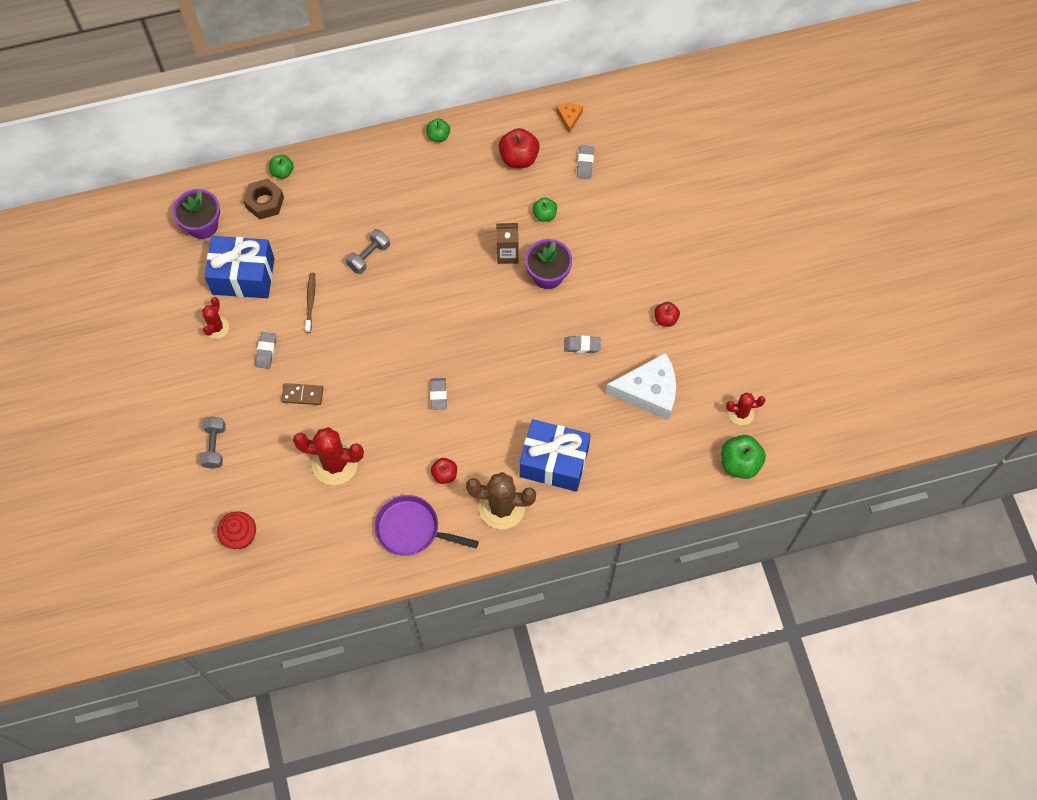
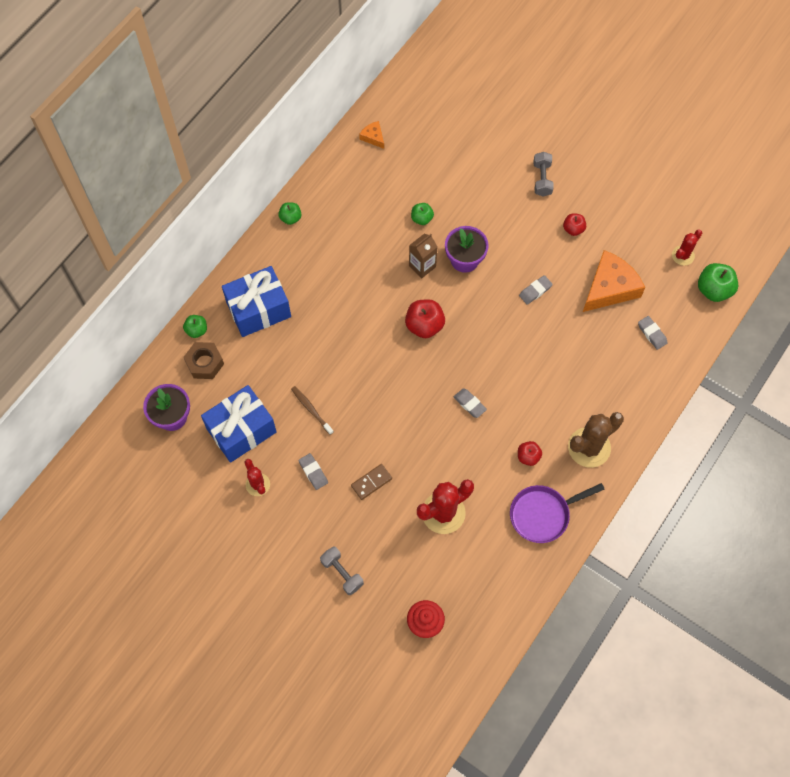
camera: 40 degrees left, 0 degrees up
grey dumbbell [346,229,390,274] -> grey dumbbell moved to [534,152,554,196]
red apple [499,128,540,168] -> red apple moved to [405,299,445,338]
blue gift [519,419,591,492] -> blue gift moved to [222,266,291,337]
grey eraser [577,145,594,179] -> grey eraser moved to [638,316,668,350]
white cheese [606,353,676,420] -> orange cheese [583,250,645,312]

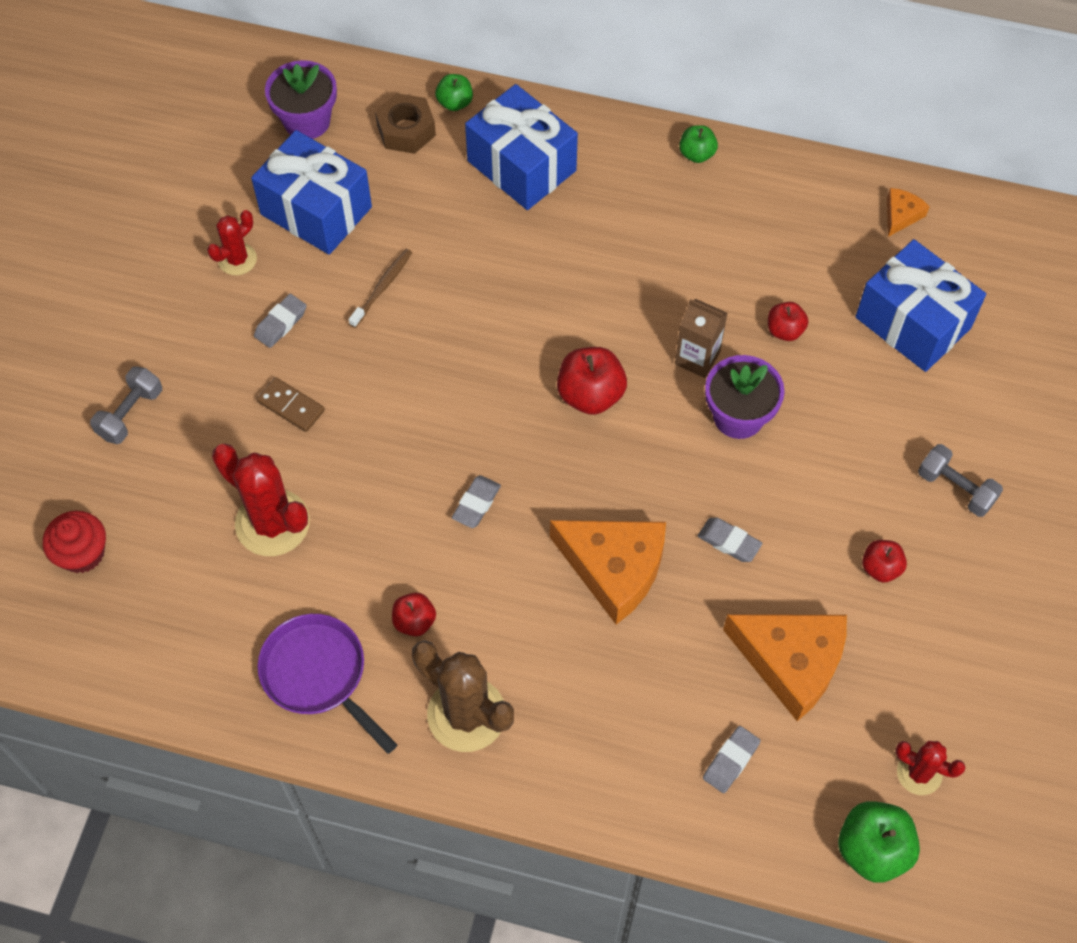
camera: 70 degrees right, 5 degrees down
green apple [411,203,434,225] -> red apple [768,302,808,341]
grey dumbbell [534,152,554,196] -> grey dumbbell turned 60 degrees clockwise [918,444,1003,517]
none -> orange cheese [550,520,666,624]
none -> blue gift [855,239,986,372]

